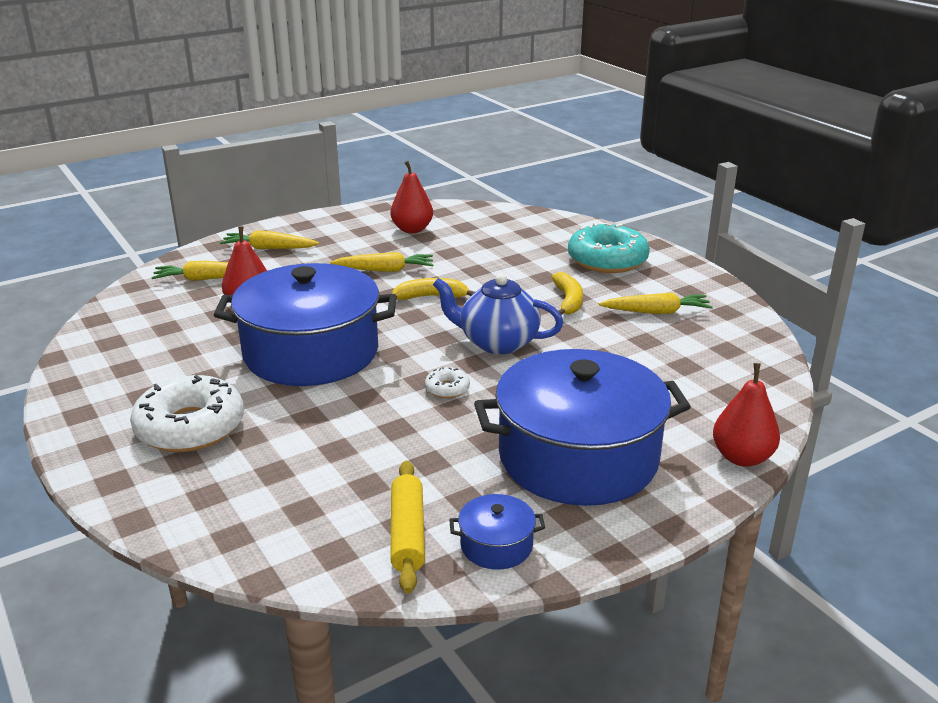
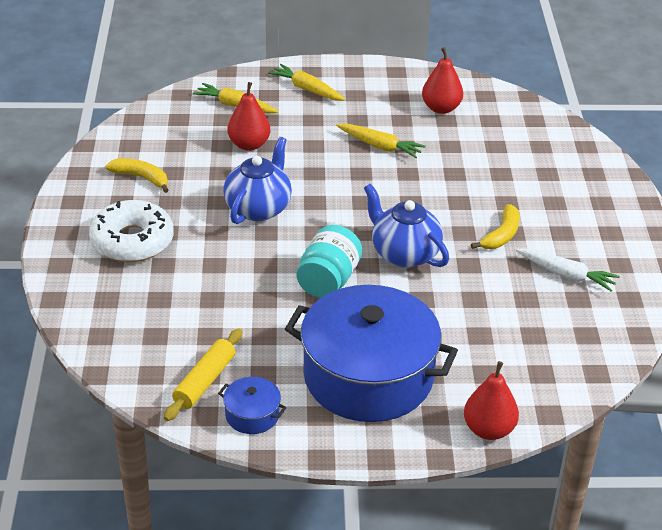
camera: 30 degrees right, 10 degrees up
blue pot [214,263,397,386] -> blue teapot [223,137,292,224]
yellow banana [392,278,475,300] -> yellow banana moved to [105,158,169,193]
white donut [425,367,470,398] -> turquoise jar [296,225,362,298]
turquoise donut [568,223,650,273] -> none
yellow carrot [599,292,713,314] -> white carrot [516,249,620,291]

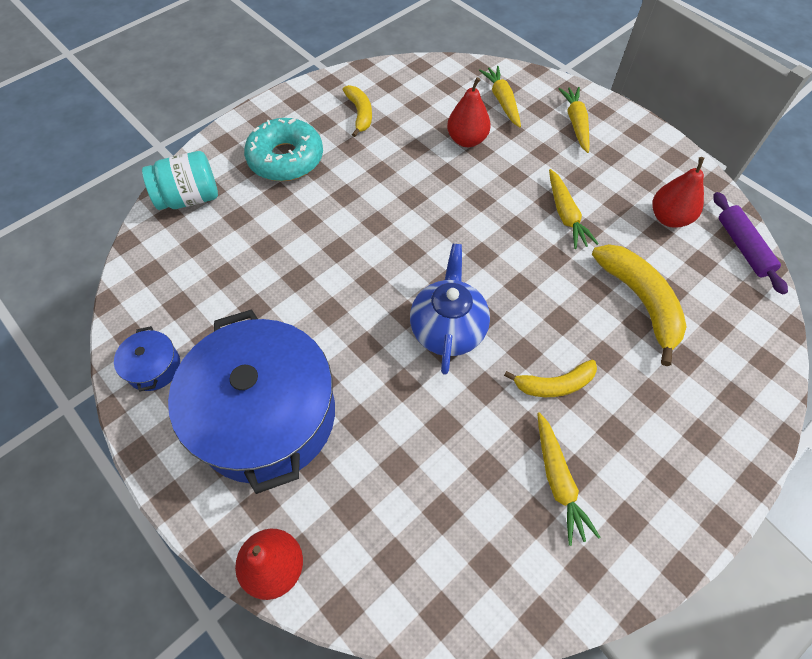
camera: 50 degrees right, 20 degrees up
white donut [89,200,174,262] -> turquoise donut [244,118,323,181]
yellow rolling pin [164,329,242,421] -> none
blue teapot [223,137,292,224] -> none
turquoise jar [296,225,362,298] -> turquoise jar moved to [142,151,218,210]
white carrot [516,249,620,291] -> yellow carrot [537,412,601,546]
none -> yellow banana [592,244,687,366]
none -> purple rolling pin [713,192,788,294]

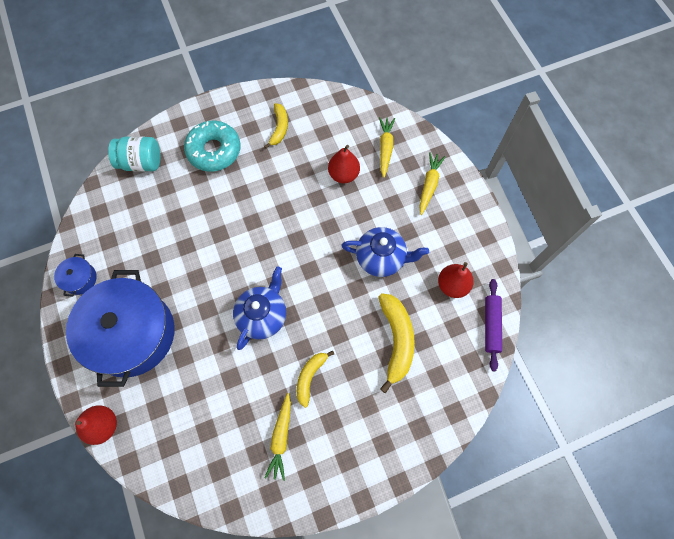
camera: 20 degrees right, 10 degrees up
yellow banana [504,359,597,397] -> yellow banana turned 105 degrees clockwise [297,351,334,408]
yellow carrot [549,169,599,249] -> blue teapot [341,227,429,277]

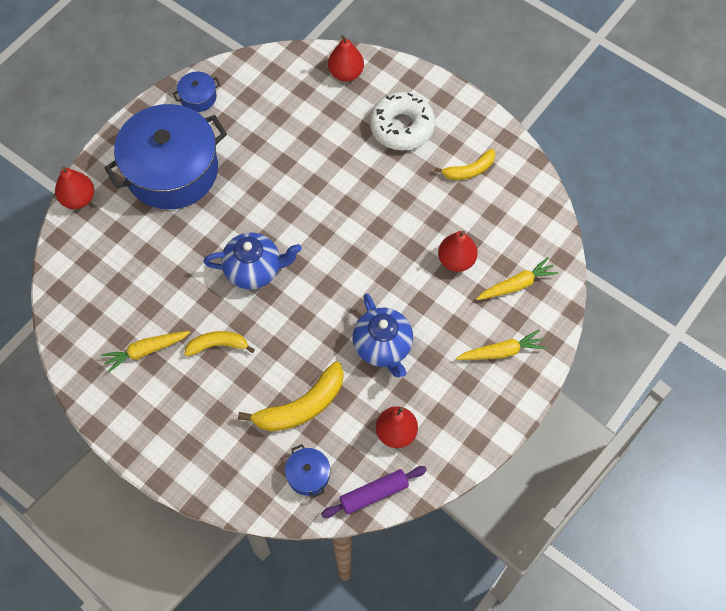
camera: 60 degrees right, 5 degrees down
turquoise jar [108,136,161,172] -> red pear [328,35,364,82]
turquoise donut [184,121,241,172] -> white donut [370,92,436,151]
none -> blue pot [285,444,330,498]

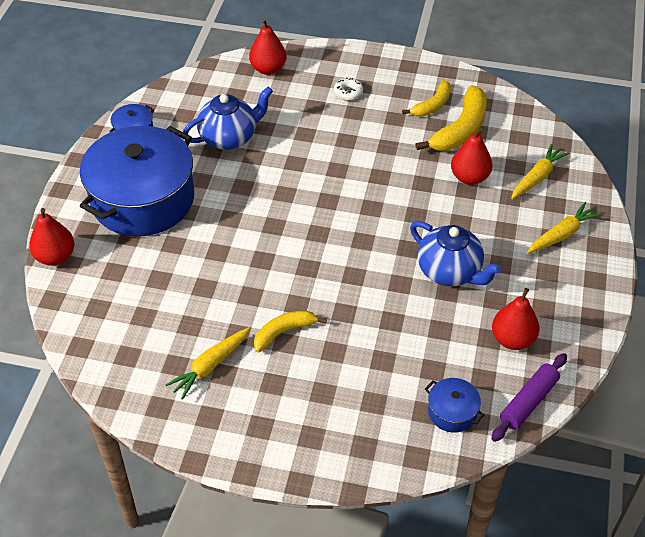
camera: 25 degrees left, 15 degrees down
blue teapot [203,232,302,289] -> blue teapot moved to [183,87,273,150]
yellow banana [238,361,344,432] -> yellow banana moved to [415,85,487,151]
white donut [370,92,436,151] -> white donut [334,78,363,101], size x0.44

